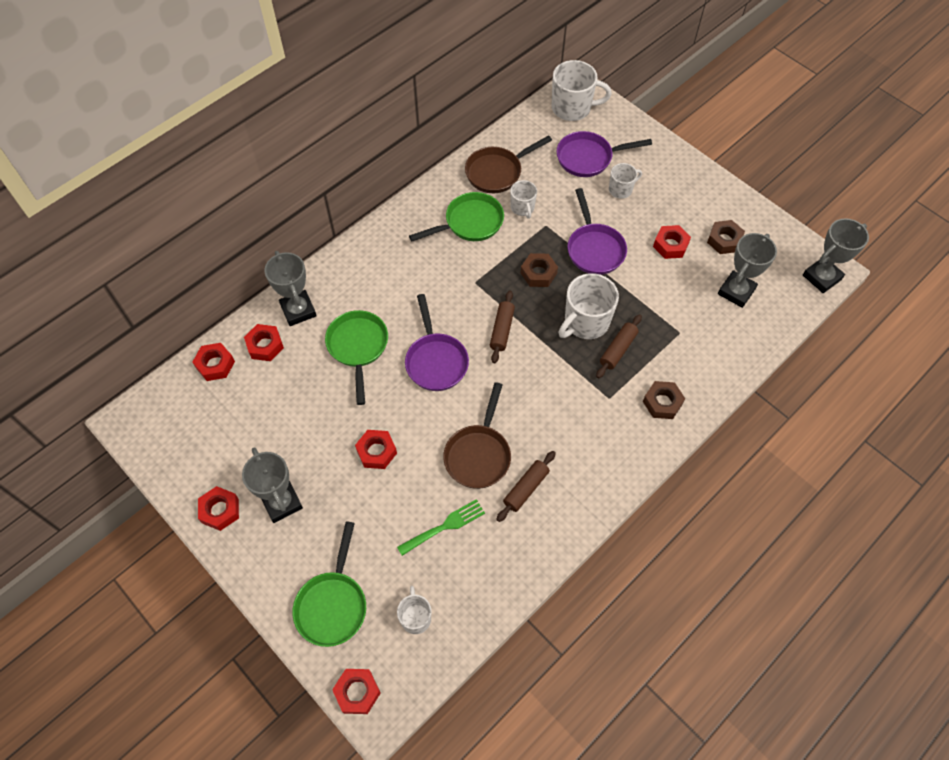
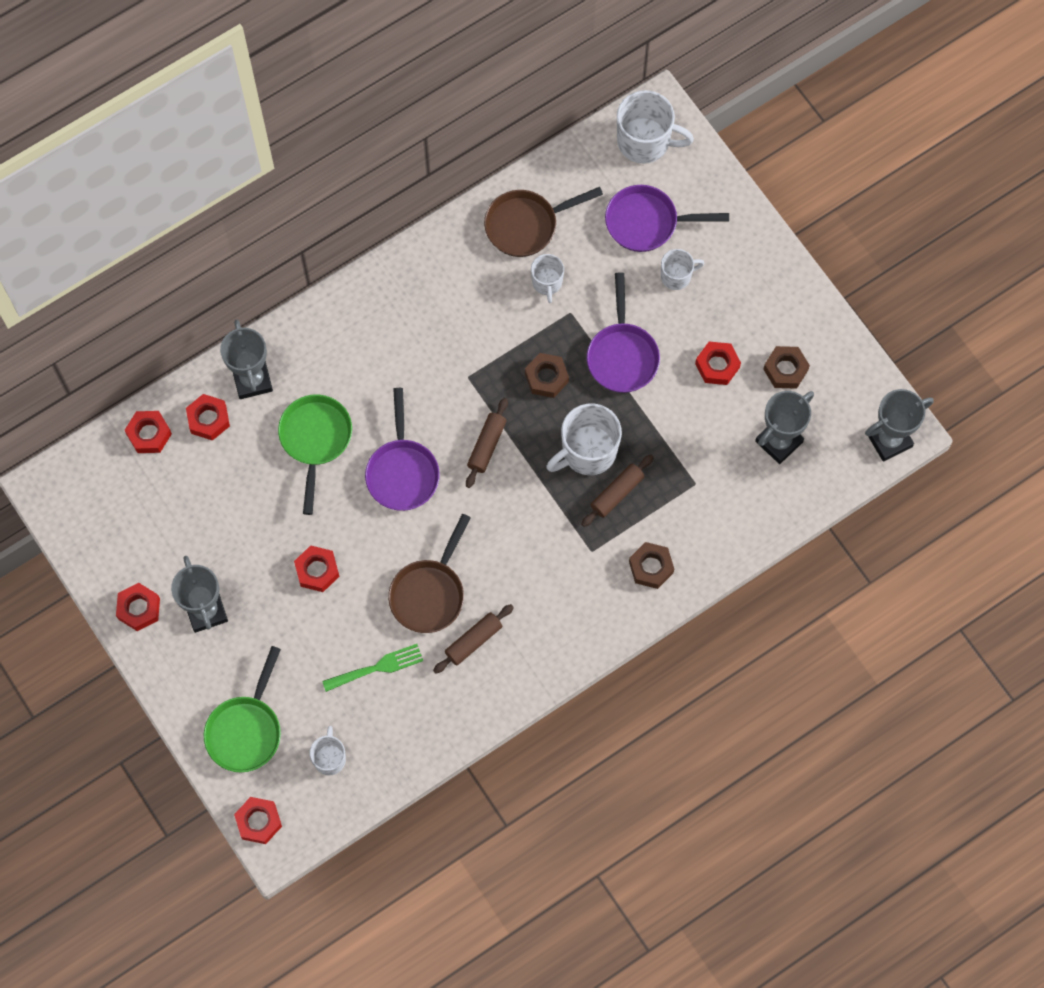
camera: 10 degrees right, 10 degrees up
green pan [409,192,504,242] -> none

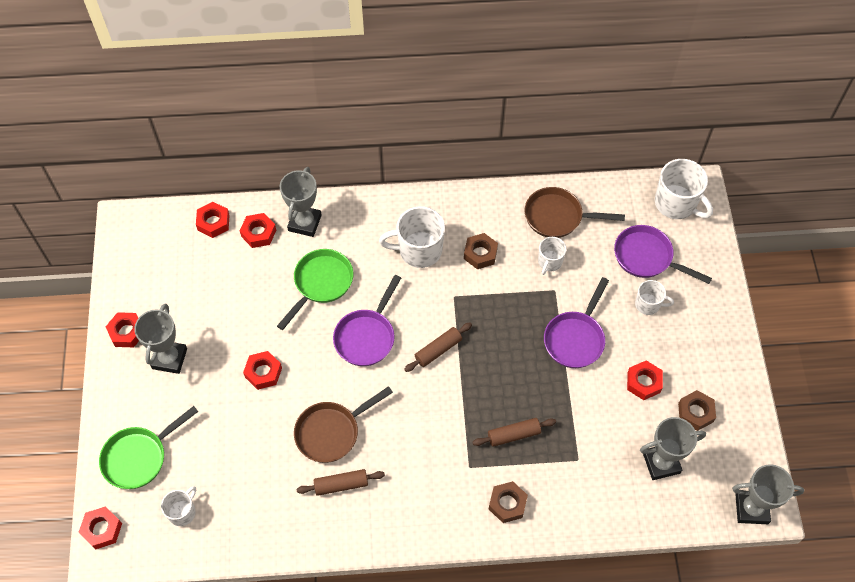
camera: 30 degrees right, 10 degrees down
green fork [322,644,423,692] -> none
brown nut [525,353,569,398] -> brown nut moved to [464,233,498,269]
white mug [547,403,622,475] -> white mug moved to [379,206,445,268]

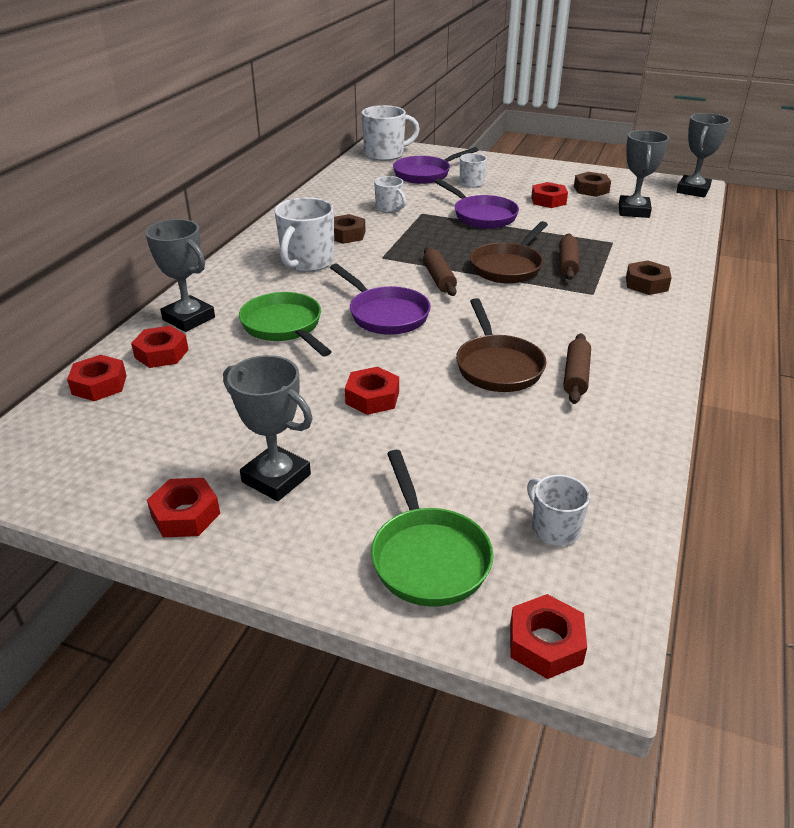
camera: 65 degrees left, 25 degrees down
brown pan [525,187,625,238] -> brown pan moved to [470,221,548,284]

